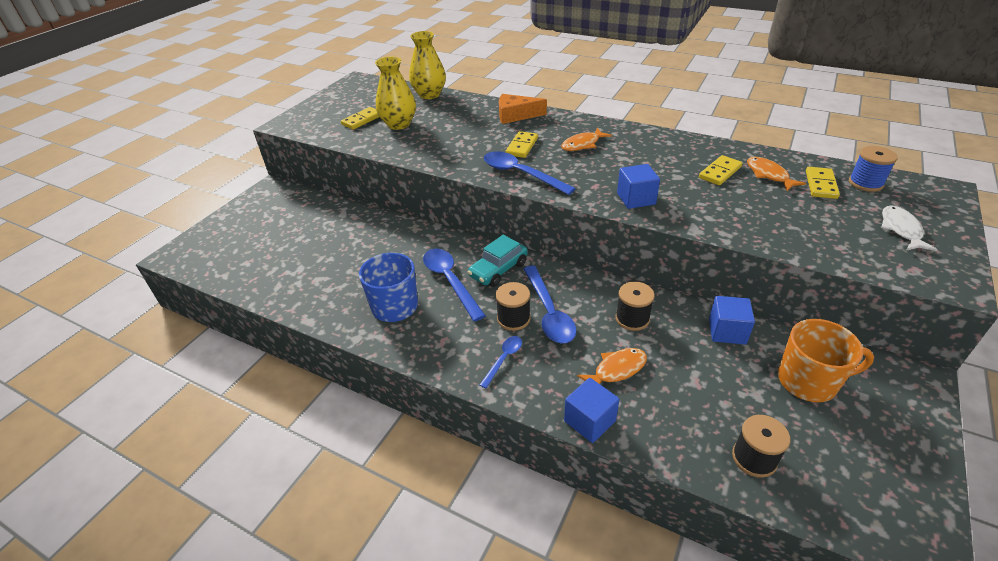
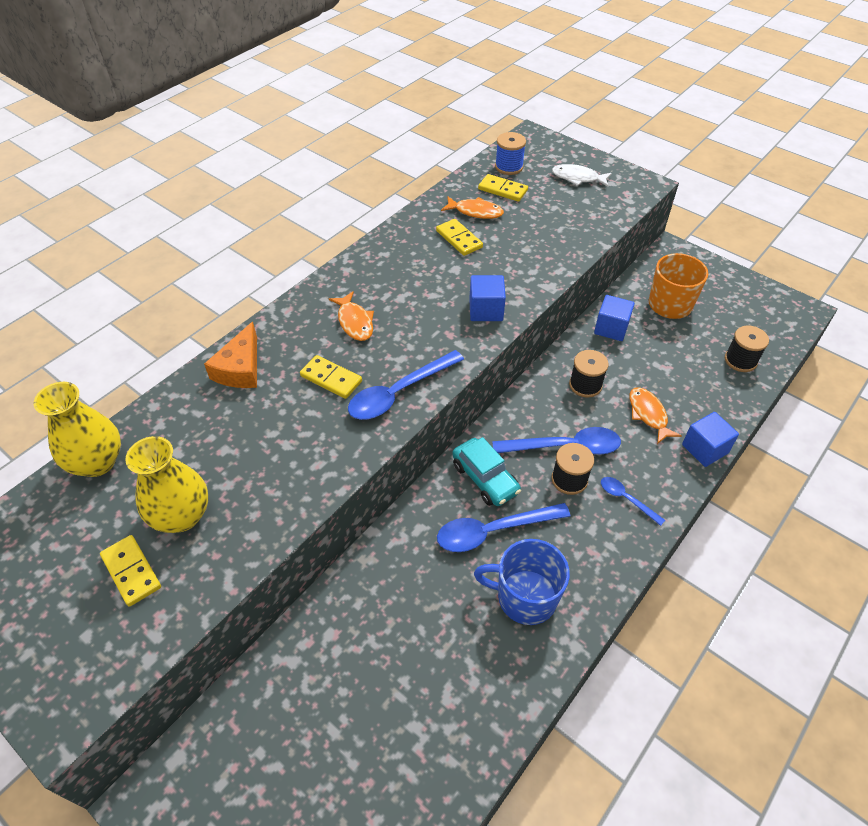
camera: 80 degrees left, 10 degrees up
orange fish [747,157,806,191] -> orange fish turned 150 degrees counterclockwise [441,196,504,219]

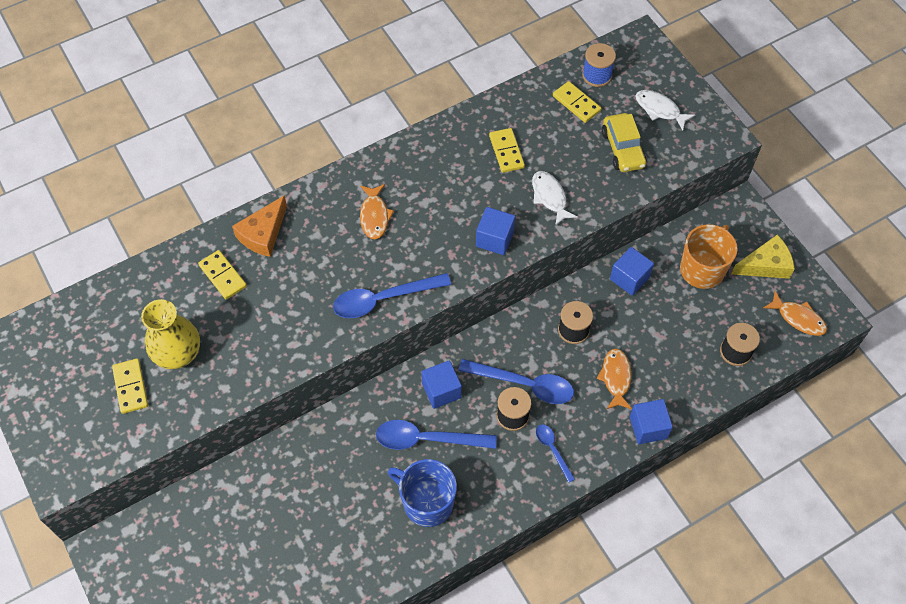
camera: 20 degrees right, 10 degrees up
yellow vase [34,382,121,477] -> none
yellow domino [300,355,362,399] -> yellow domino moved to [198,250,247,300]
orange fish [441,196,504,219] -> orange fish moved to [763,291,827,336]
turquoise car [452,437,521,506] -> blue cube [421,361,462,409]
none -> white fish [532,171,578,226]
none -> yellow car [602,113,647,172]
none -> yellow cheese [731,235,795,279]

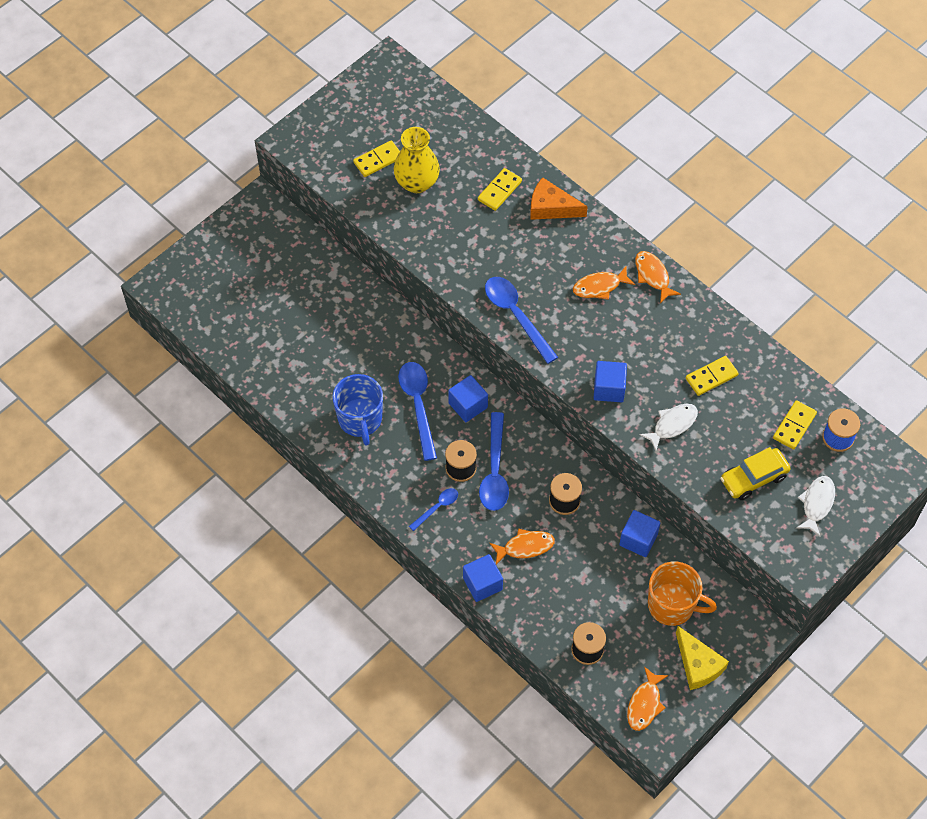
camera: 75 degrees right, 0 degrees up
blue mug [388,459,457,527] -> blue mug turned 150 degrees clockwise [332,374,383,446]
none -> orange fish [635,251,681,304]

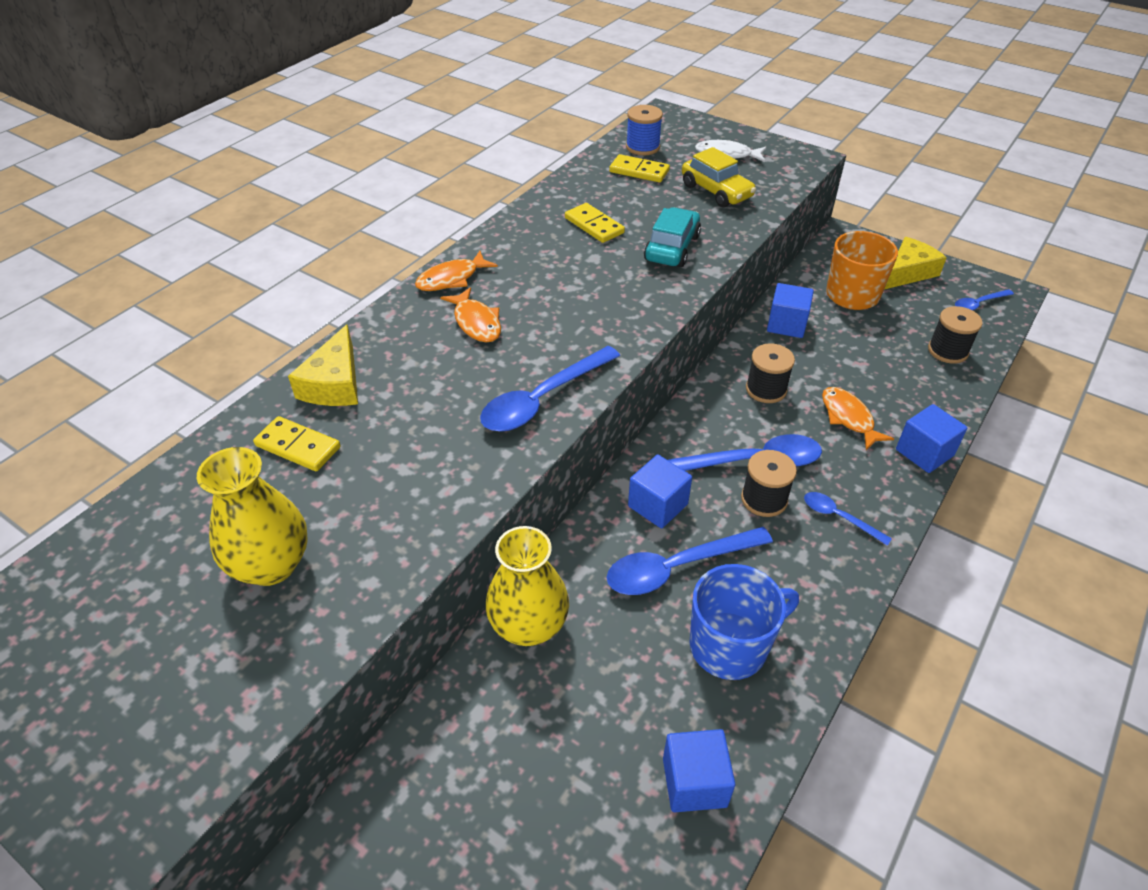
camera: 100 degrees left, 15 degrees down
yellow domino [353,140,400,177] -> none
orange cheese [530,177,588,220] -> yellow cheese [288,324,358,406]
blue cube [594,361,627,402] -> blue cube moved to [663,729,735,812]
orange fish [627,666,668,731] -> blue spoon [955,289,1014,310]
white fish [639,404,698,451] -> turquoise car [644,207,701,267]
none -> yellow vase [486,526,569,646]

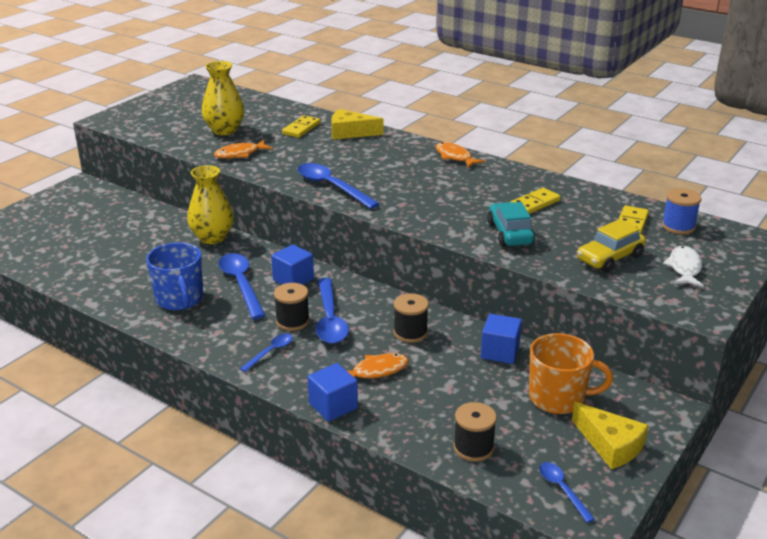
camera: 90 degrees right, 15 degrees down
orange fish [440,287,501,343] -> orange fish moved to [214,140,273,159]
turquoise car [644,207,701,267] -> turquoise car turned 120 degrees counterclockwise [487,202,535,247]
blue cube [663,729,735,812] -> none

